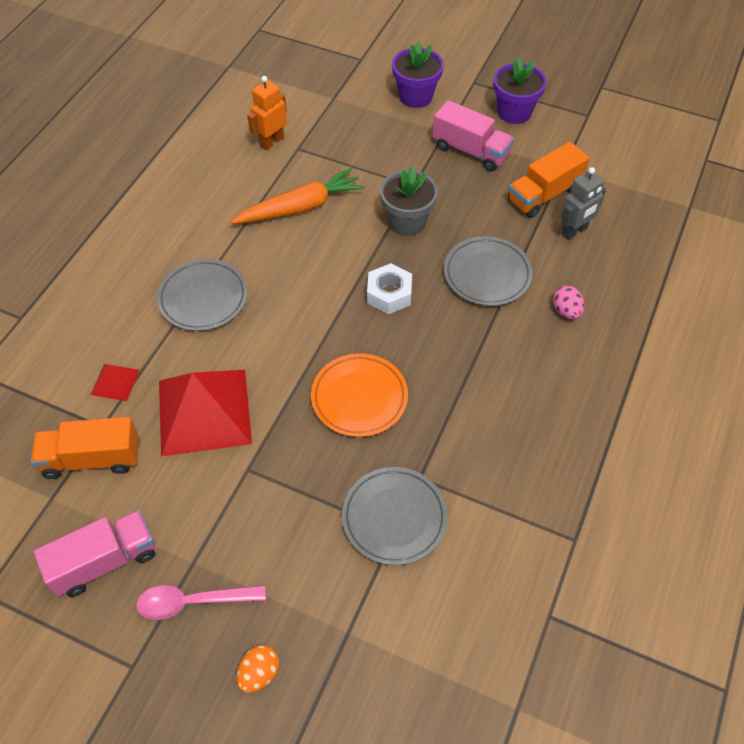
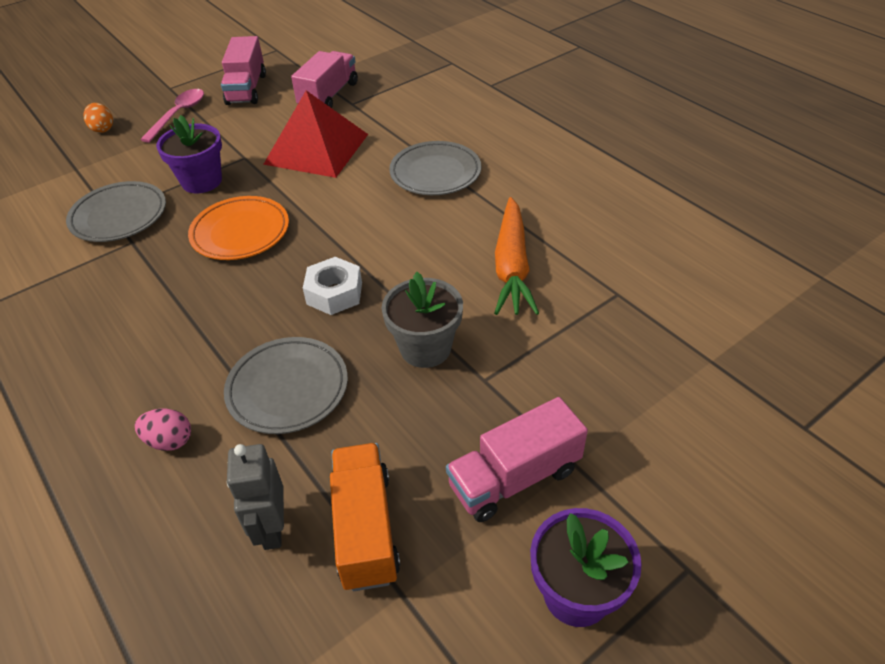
camera: 120 degrees right, 10 degrees down
orange truck [31,417,139,479] -> pink truck [291,51,358,108]
red pyramid [91,364,139,401] -> none
orange robot [247,76,287,150] -> none
purple flower pot [392,42,443,108] -> purple flower pot moved to [156,115,222,193]

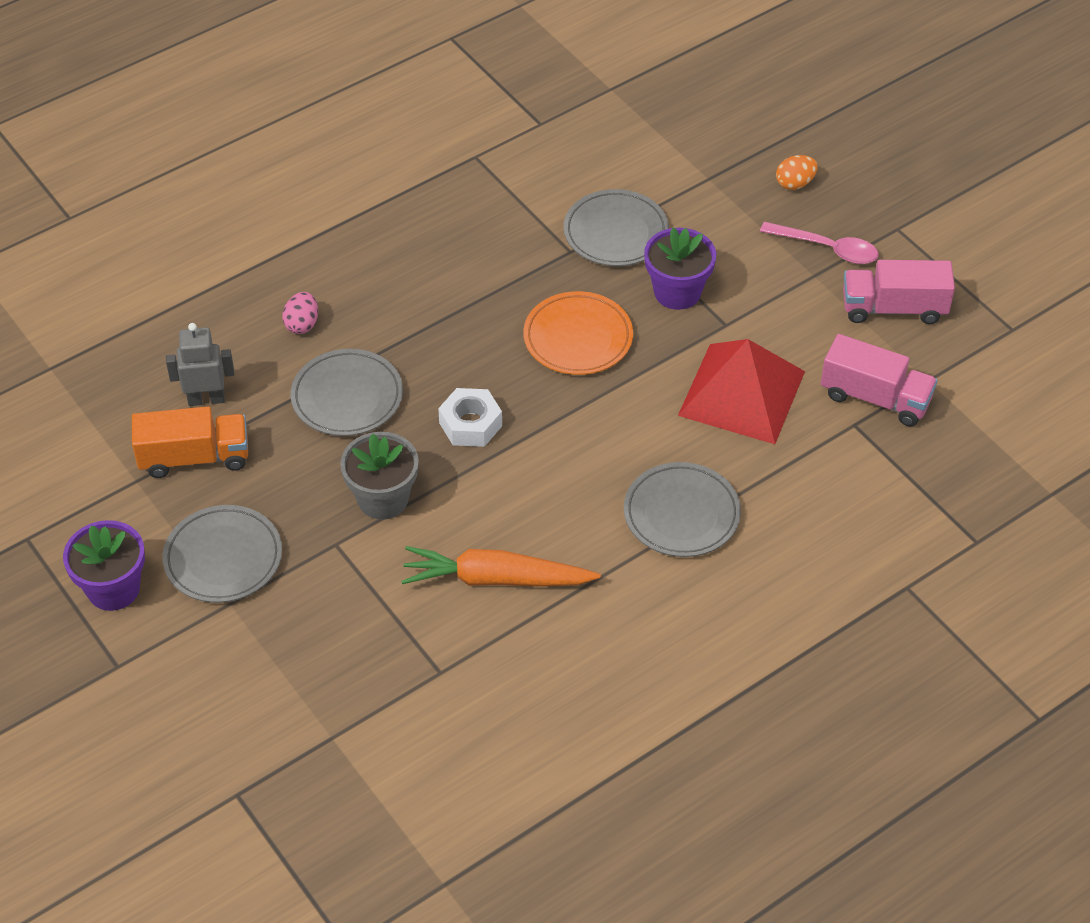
camera: 90 degrees right, 5 degrees up
pink truck [446,397,588,522] -> grey plate [162,505,282,603]

